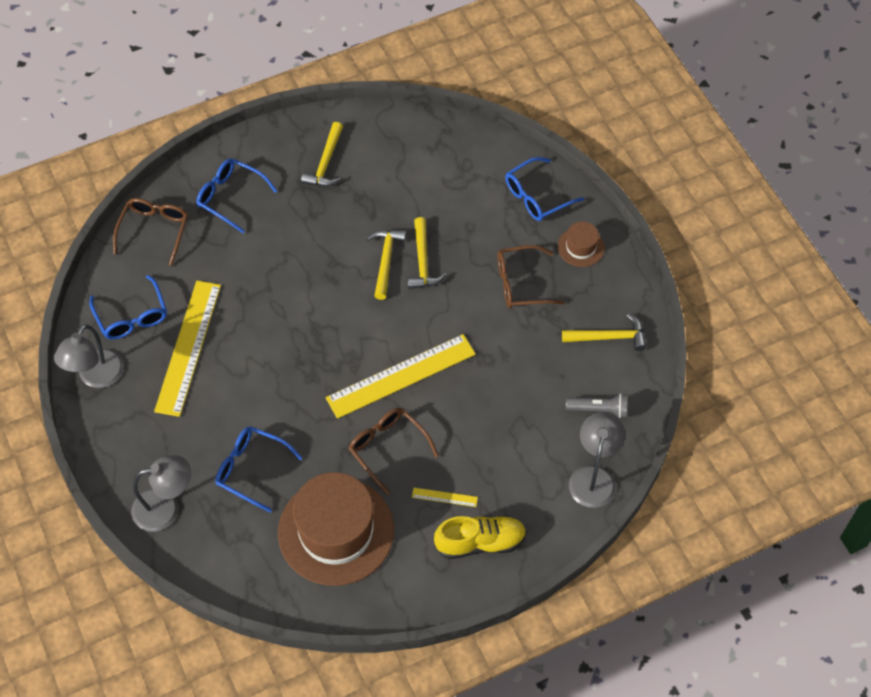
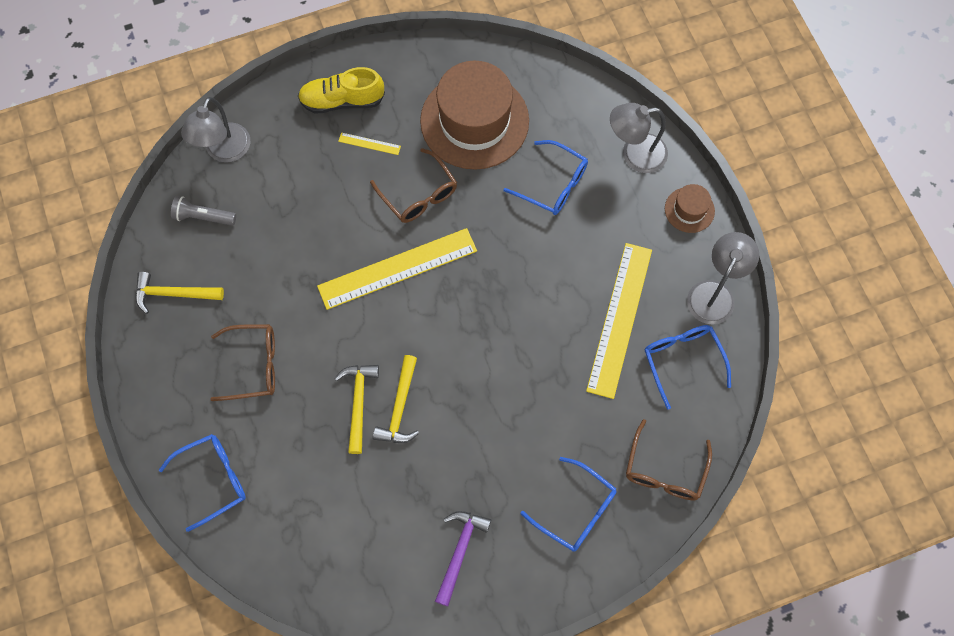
camera: 175 degrees left, 10 degrees up
yellow hammer [301,122,343,187] -> purple hammer [435,511,491,606]
brown hat [558,222,605,267] -> brown hat moved to [665,184,715,233]

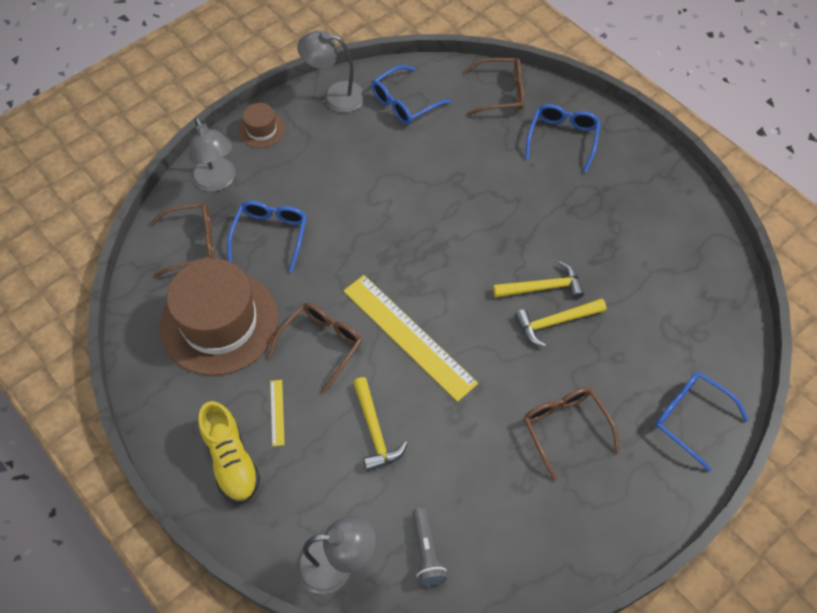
camera: 110 degrees left, 10 degrees down
yellow hammer [135,272,224,314] -> yellow hammer moved to [353,377,408,471]
purple hammer [435,511,491,606] -> none
yellow ruler [586,243,652,399] -> none
none -> brown glasses [150,203,215,277]

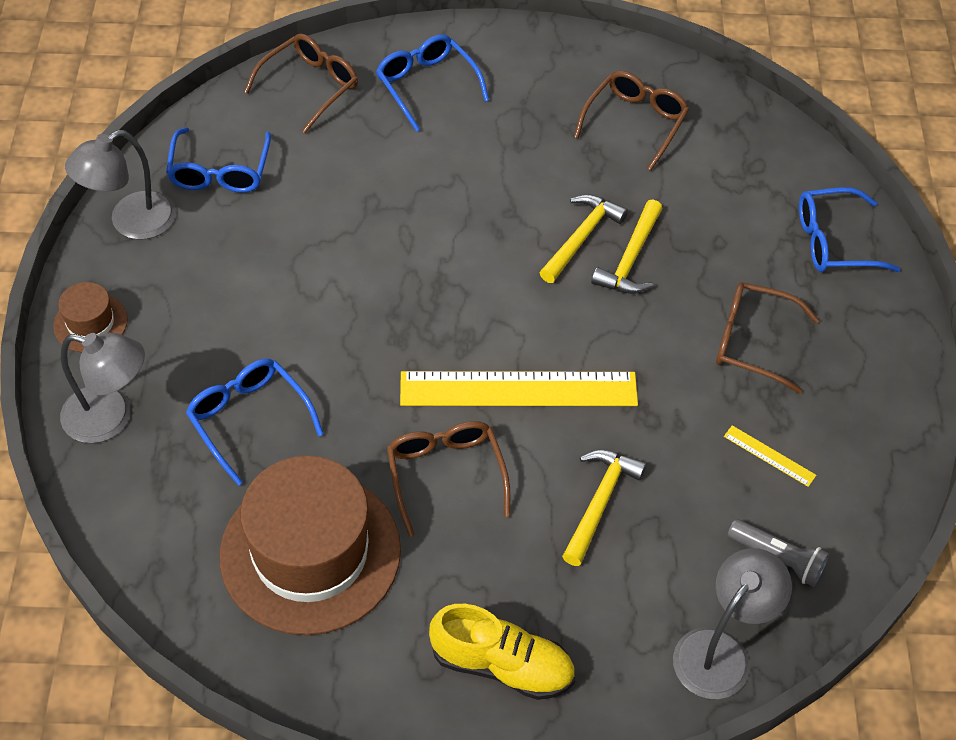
camera: 50 degrees left, 5 degrees down
brown glasses [150,203,215,277] -> brown glasses moved to [574,71,689,171]
yellow ruler [270,380,285,446] -> yellow ruler moved to [724,425,816,487]
yellow hammer [353,377,408,471] -> yellow hammer turned 90 degrees counterclockwise [562,450,647,566]

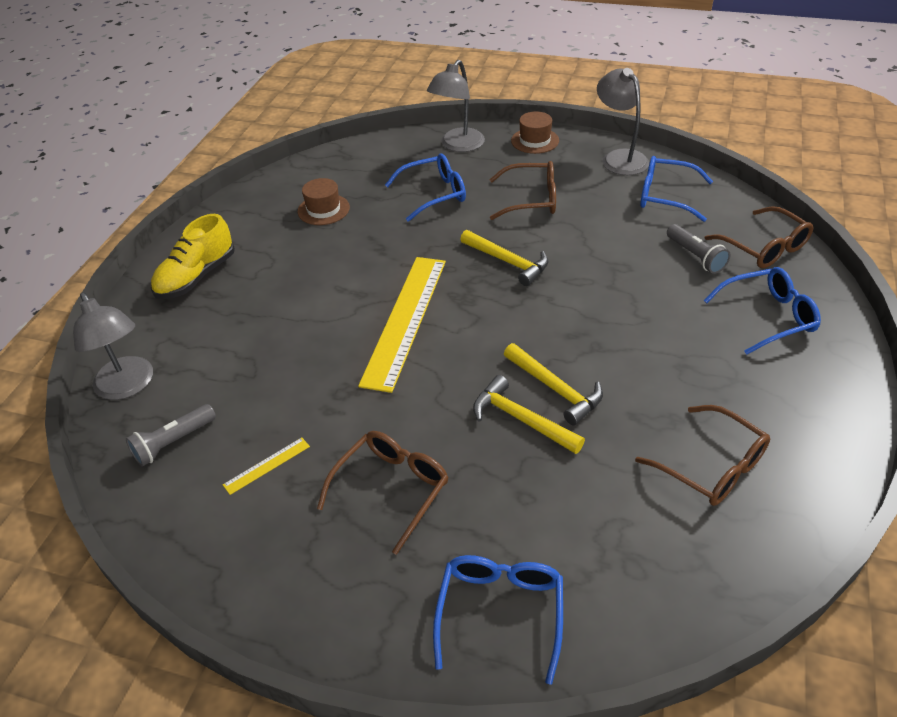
camera: 110 degrees right, 10 degrees down
brown hat [219,456,401,635] -> brown hat [297,178,350,225], size x0.45
brown glasses [387,421,510,537] -> brown glasses moved to [489,161,556,220]
yellow hammer [562,450,647,566] -> yellow hammer moved to [460,230,549,286]
none -> grey flashlight [667,224,730,274]

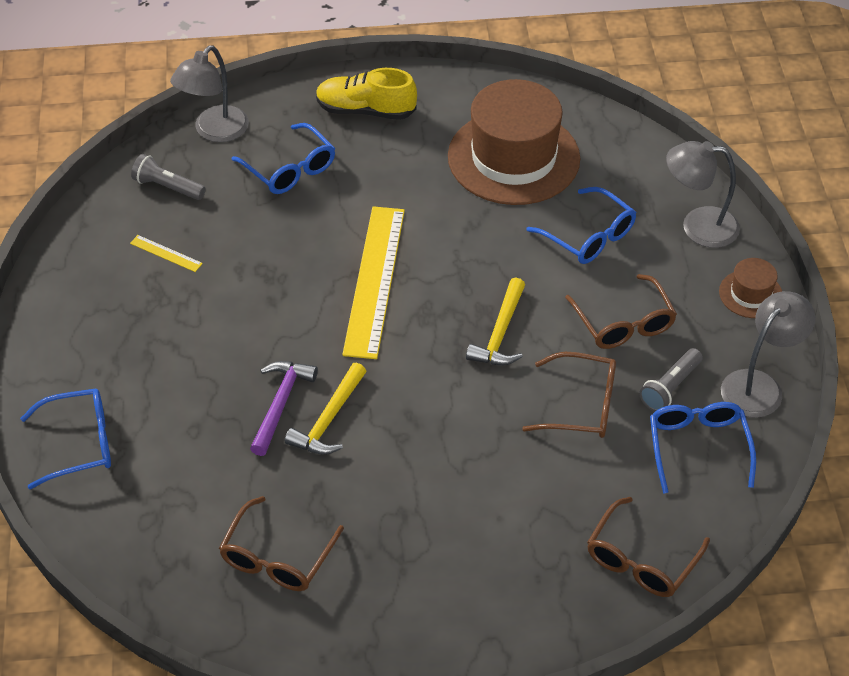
camera: 65 degrees right, 5 degrees up
brown hat [297,178,350,225] -> brown hat [448,79,580,205], size x2.24
brown glasses [317,431,449,555] -> brown glasses moved to [522,352,616,438]
yellow ruler [358,257,446,393] -> yellow ruler turned 75 degrees counterclockwise [342,206,405,359]
yellow hammer [473,375,585,454] -> purple hammer [250,361,318,456]
grey flashlight [667,224,730,274] -> grey flashlight moved to [639,348,703,411]
blue glasses [704,267,821,355] -> blue glasses moved to [232,123,335,194]

